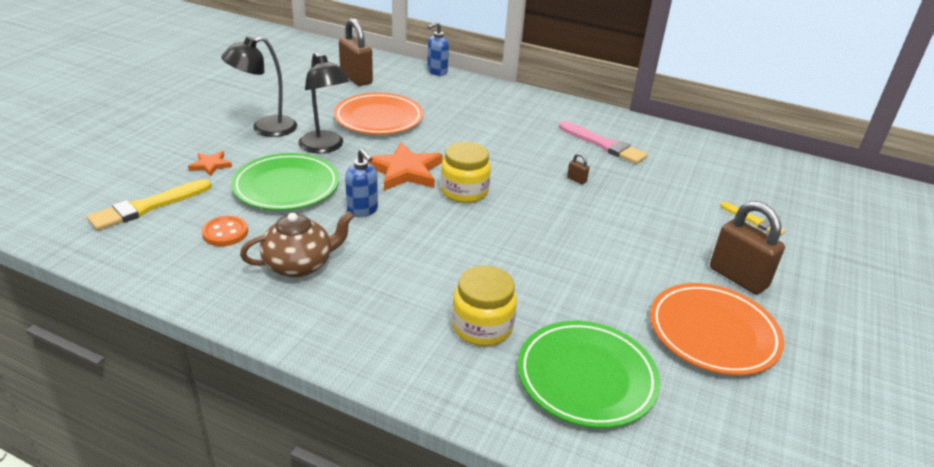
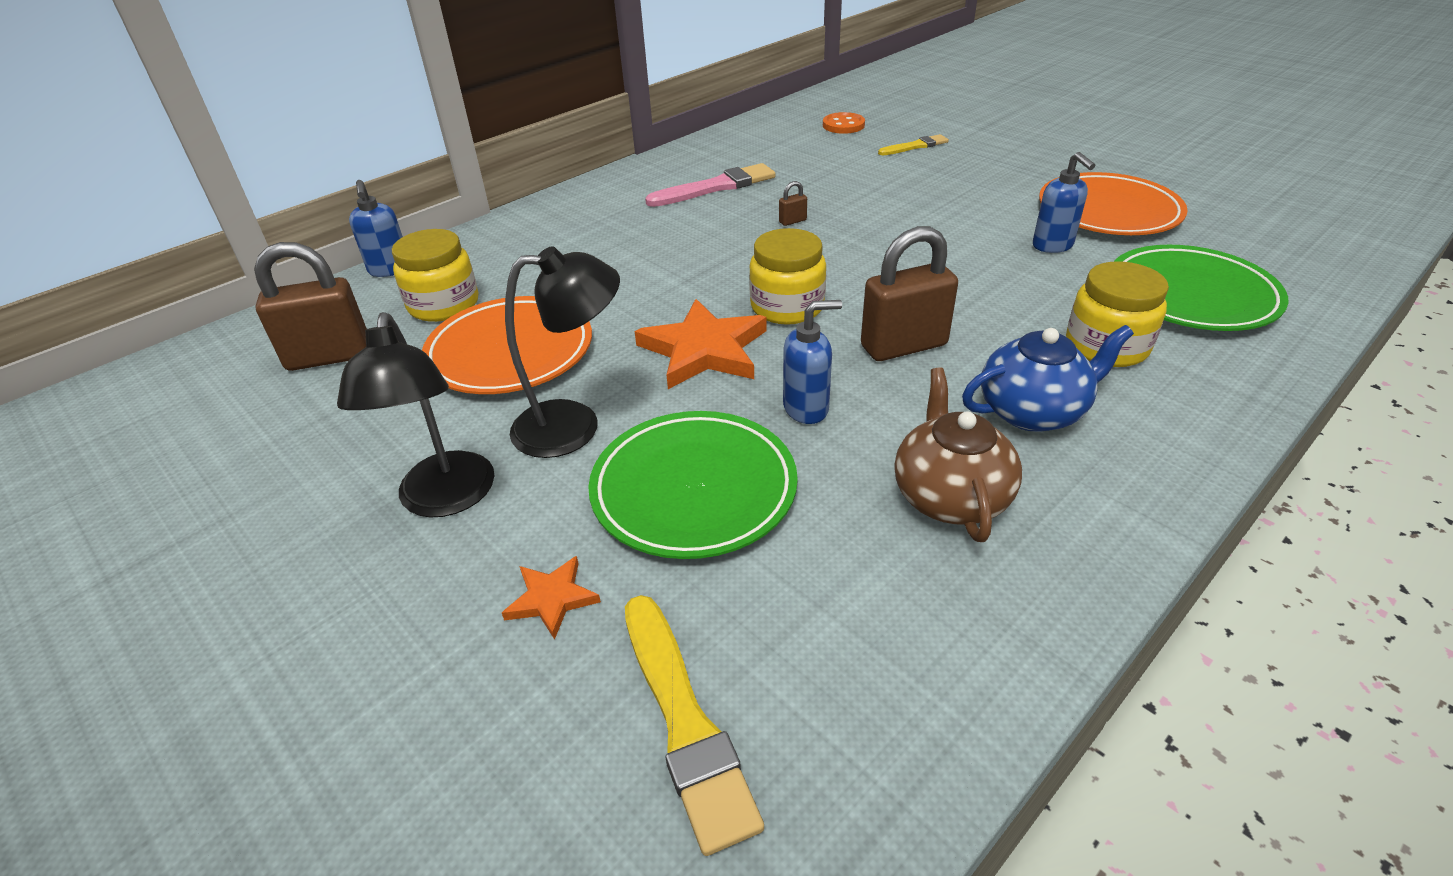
camera: 65 degrees left, 5 degrees up
orange button [202,216,248,246] -> orange button moved to [823,112,865,134]
brown padlock [710,201,785,294] -> brown padlock moved to [861,226,958,361]
none -> yellow jar [392,229,478,322]
none -> blue teapot [962,325,1134,432]
none -> blue soap dispenser [1033,152,1095,253]

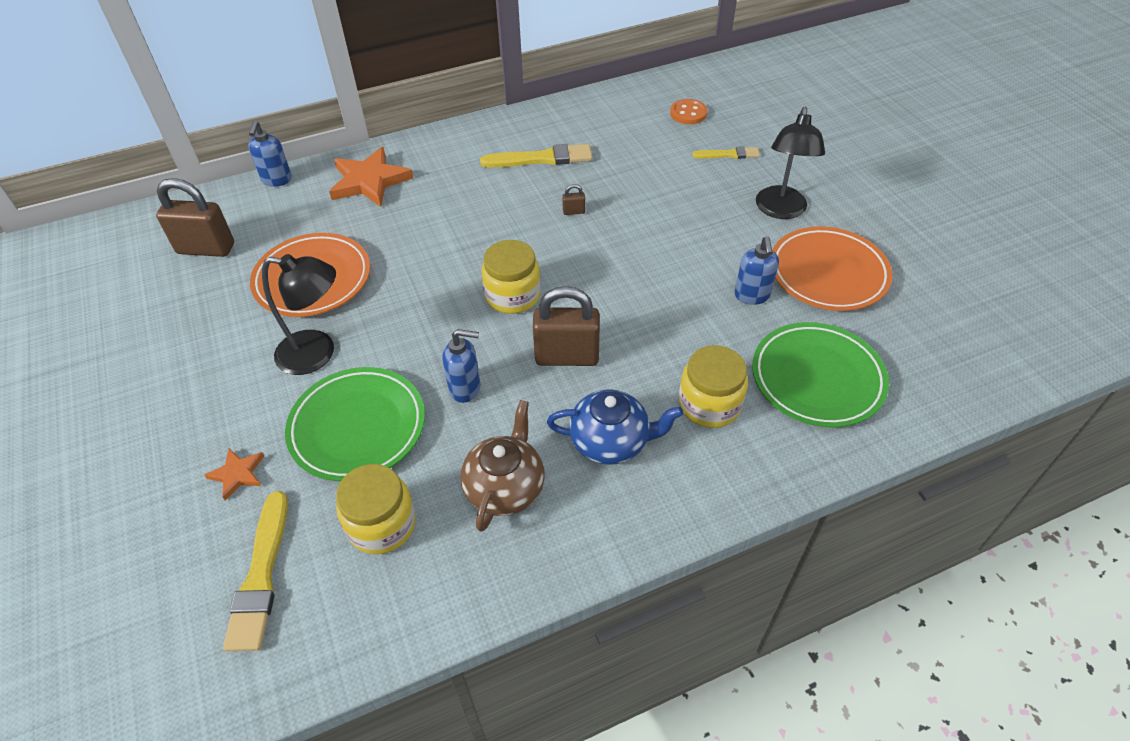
camera: 20 degrees right, 10 degrees up
black lamp [337,312,494,517] -> black lamp moved to [756,107,825,219]
yellow jar [392,229,478,322] -> yellow jar moved to [336,464,416,554]
orange star [635,299,766,389] -> orange star moved to [329,147,413,207]
pink brush [645,163,776,207] -> yellow brush [480,144,592,168]

